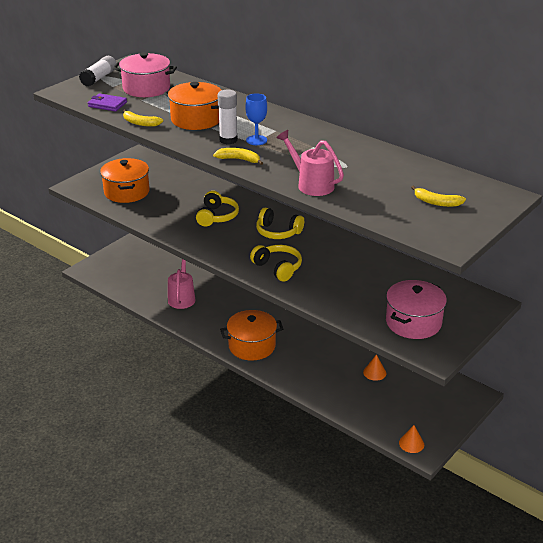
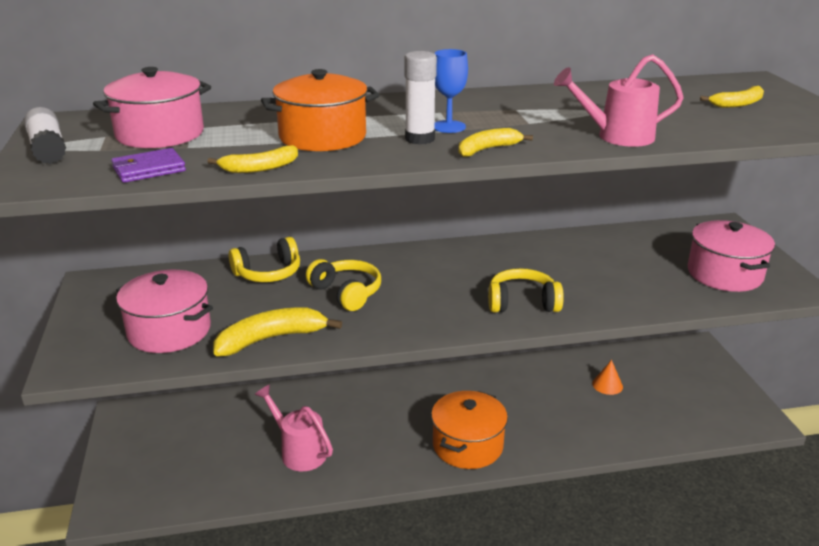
camera: 50 degrees left, 5 degrees down
orange pot [100,158,149,203] -> pink pot [116,270,213,353]
yellow headphones [256,208,304,239] -> yellow headphones moved to [229,237,300,282]
orange cone [399,425,424,453] -> none
none -> yellow banana [213,307,342,356]

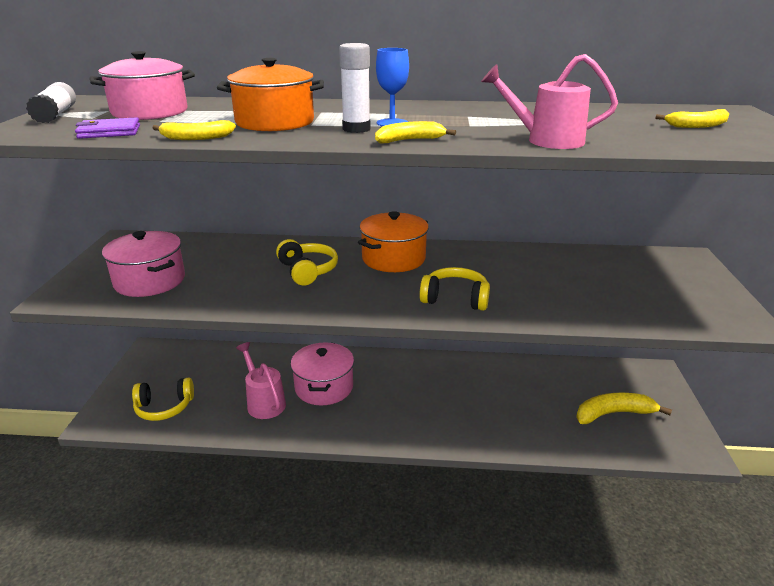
camera: 15 degrees right, 0 degrees up
yellow banana [213,307,342,356] -> yellow banana moved to [576,393,672,424]
yellow headphones [229,237,300,282] -> yellow headphones moved to [132,378,194,421]
orange pot [431,391,508,469] -> orange pot moved to [358,211,429,272]
orange cone [592,360,623,395] -> none
pink pot [688,220,775,292] -> pink pot moved to [291,343,354,405]

